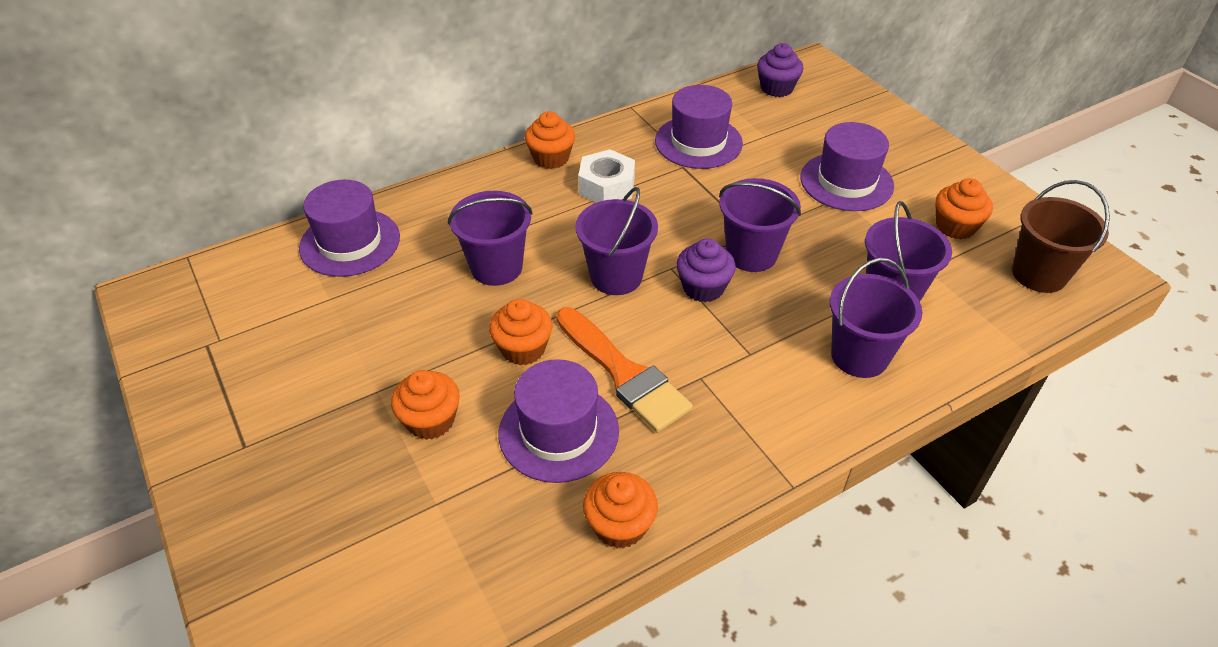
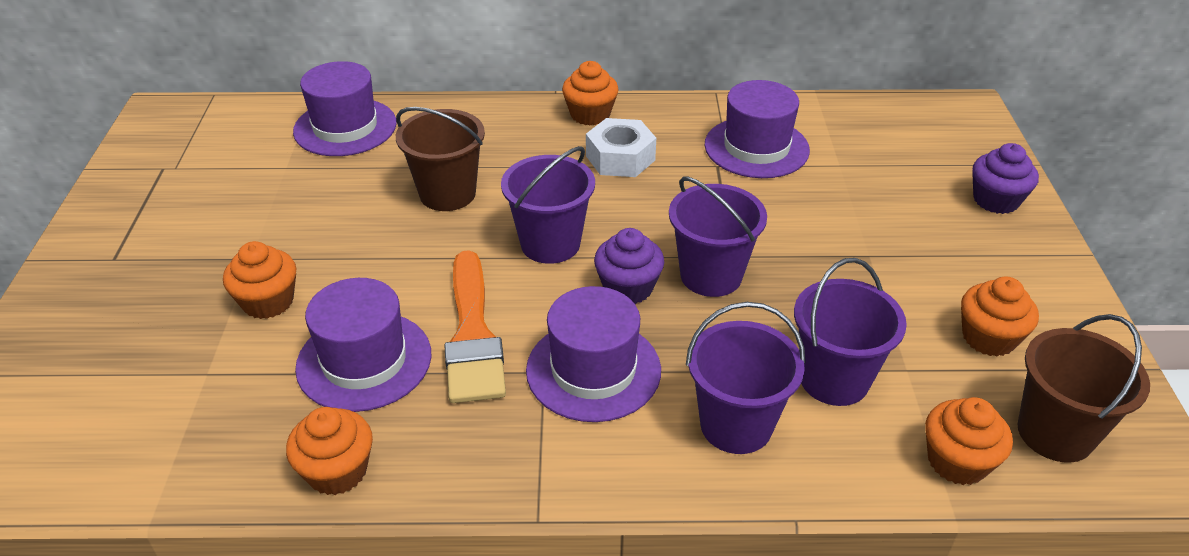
camera: 30 degrees right, 5 degrees down
purple bucket [448,191,533,286] -> brown bucket [396,107,485,211]
orange cupcake [489,299,552,365] -> orange cupcake moved to [925,397,1013,485]
purple cupcake [757,43,803,97] -> purple cupcake moved to [972,143,1039,214]
purple hat [800,122,894,211] -> purple hat moved to [526,286,661,422]

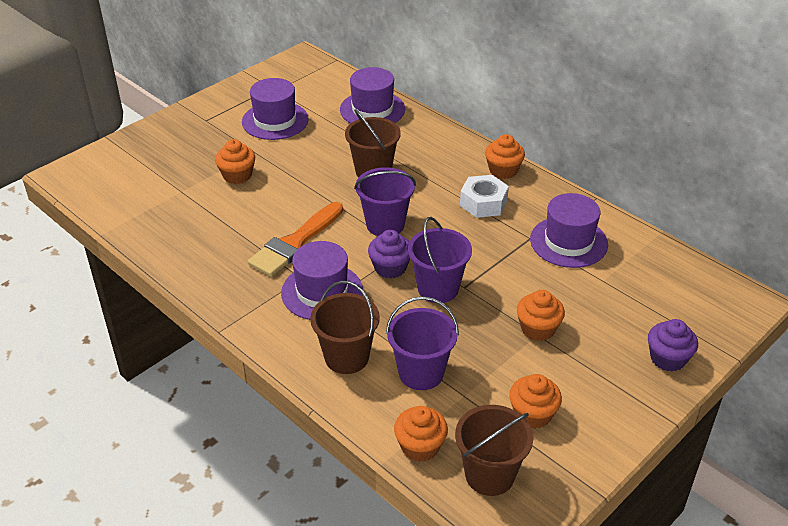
camera: 45 degrees right, 0 degrees up
orange cupcake [286,407,373,495] -> orange cupcake moved to [517,290,565,341]
purple hat [295,278,431,412] -> purple hat moved to [242,78,309,140]
purple bucket [686,302,806,454] -> brown bucket [310,281,380,374]

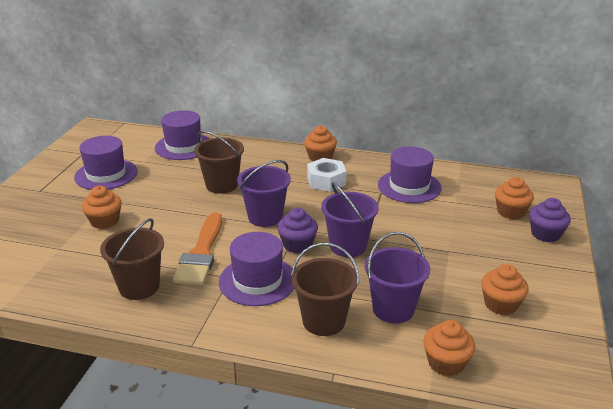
camera: 30 degrees left, 10 degrees down
brown bucket [455,405,533,496] -> brown bucket moved to [100,218,164,300]
orange cupcake [517,290,565,341] -> orange cupcake moved to [495,177,534,219]

